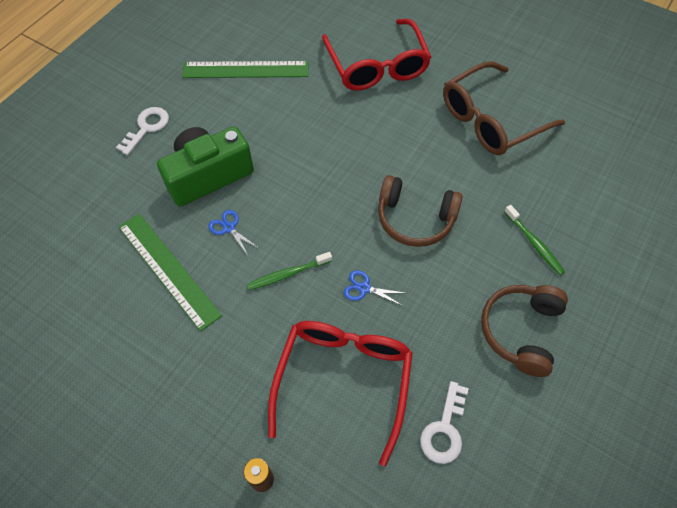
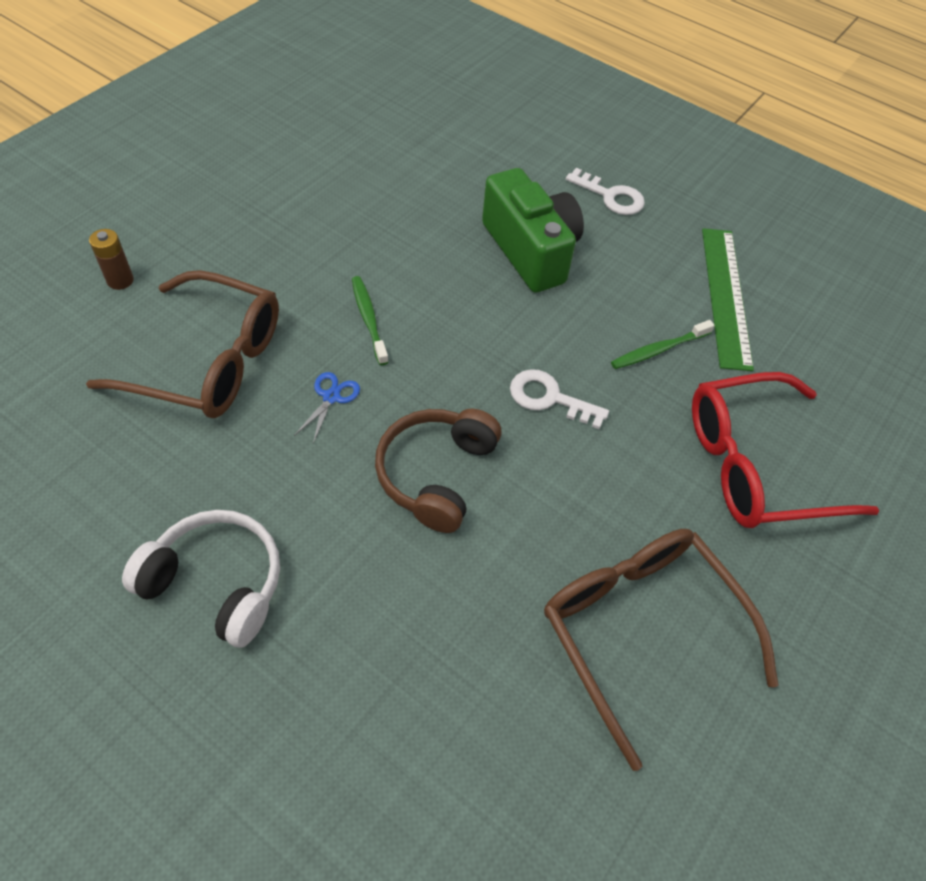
camera: 90 degrees right, 5 degrees down
green ruler [118,214,222,332] -> none
blue scissors [208,210,260,256] -> none
red glasses [268,321,413,466] -> brown glasses [86,270,279,418]
white key [420,381,469,464] -> white key moved to [510,369,609,429]
brown headphones [481,285,568,377] -> white headphones [122,510,280,648]
green toothbrush [504,205,565,275] -> green toothbrush moved to [611,320,715,369]

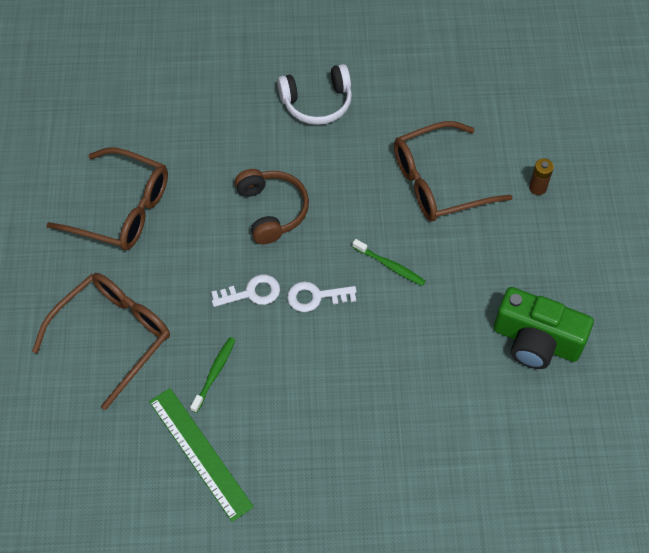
camera: 145 degrees right, 5 degrees up
blue scissors [294,372,360,443] -> none
green camera [482,168,584,293] -> green camera moved to [494,287,594,369]
white key [566,168,645,215] -> white key moved to [287,282,357,312]
red glasses [692,372,880,528] -> brown glasses [32,273,170,410]

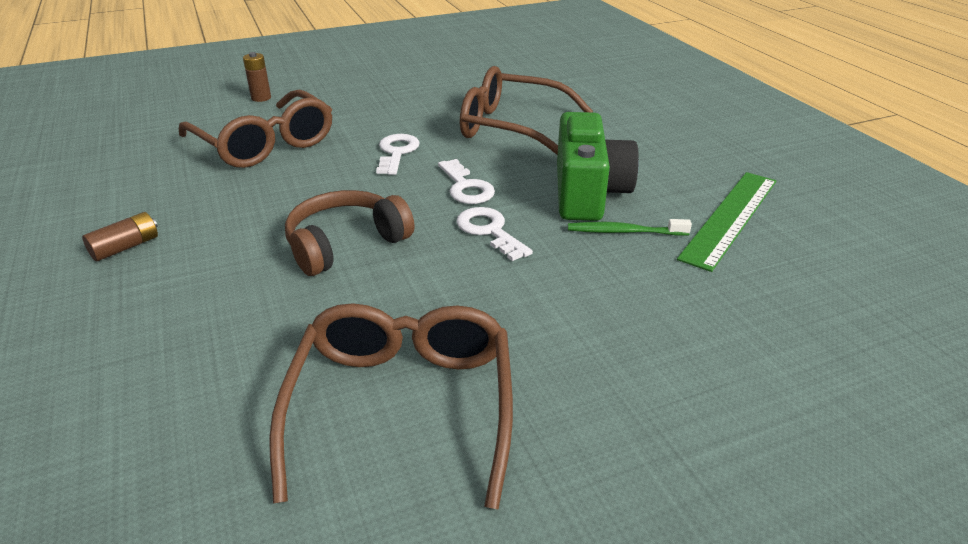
camera: 110 degrees left, 25 degrees down
brown glasses [32,273,170,410] -> brown glasses moved to [460,66,593,155]
white headphones [277,64,352,125] -> brown battery [82,212,158,262]
green toothbrush [352,239,426,286] -> white key [376,134,420,175]
green camera [494,287,594,369] -> green camera moved to [557,112,639,221]

